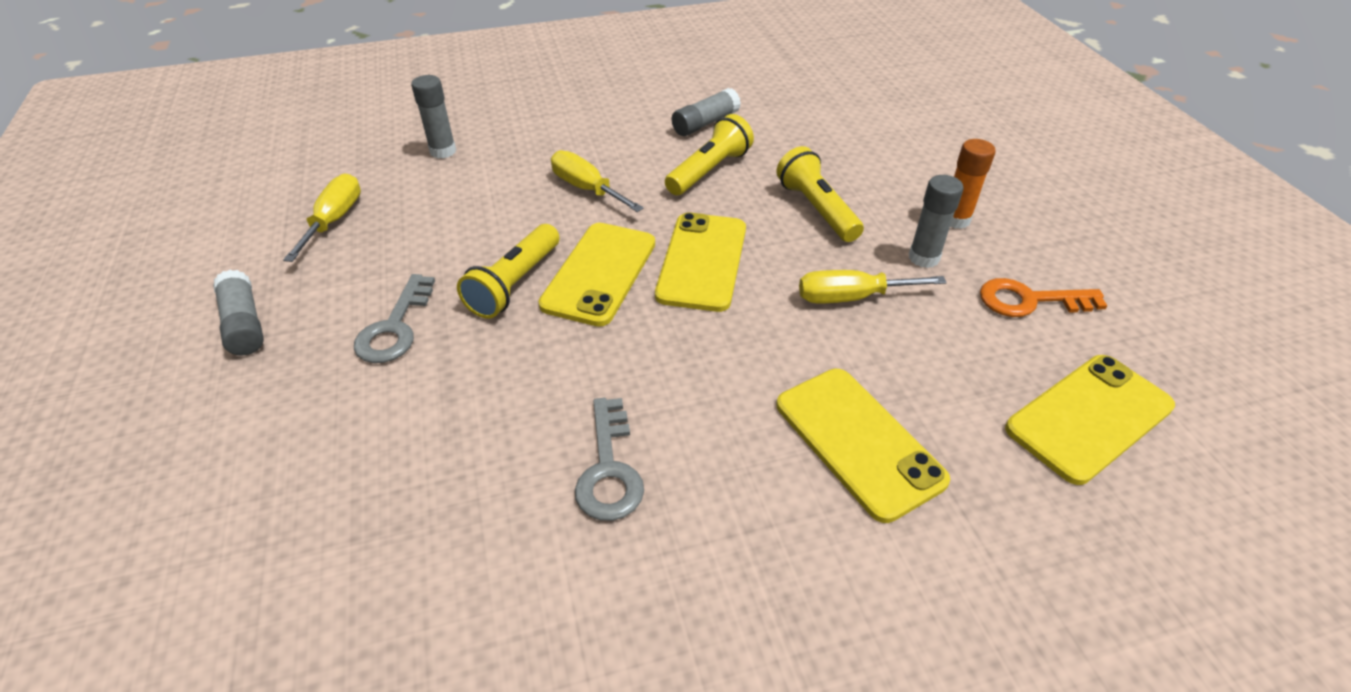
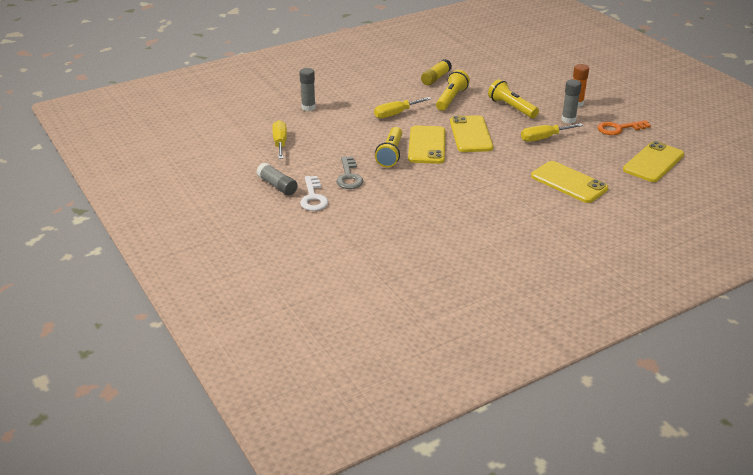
camera: 15 degrees left, 10 degrees down
yellow screwdriver [551,150,644,212] -> yellow screwdriver turned 60 degrees counterclockwise [374,97,431,118]
grey key [575,398,644,521] -> none
grey glue stick [672,88,741,136] -> yellow glue stick [421,59,452,85]
none -> white key [300,176,328,211]

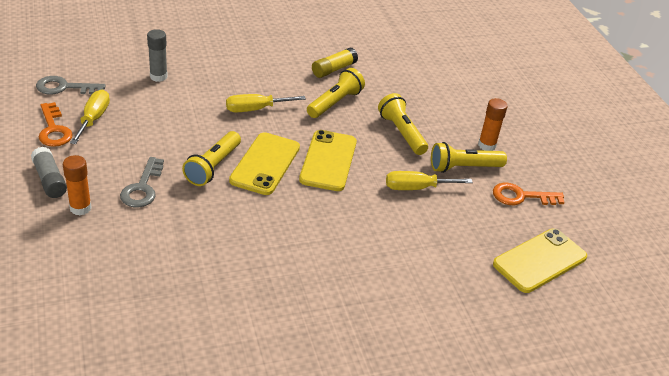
camera: 10 degrees right, 5 degrees up
white key [300,176,328,211] -> orange glue stick [63,155,92,215]
yellow phone [531,161,608,203] -> none
grey glue stick [561,79,582,123] -> yellow flashlight [431,142,507,173]
none -> grey key [36,76,106,94]
none -> orange key [39,102,73,147]

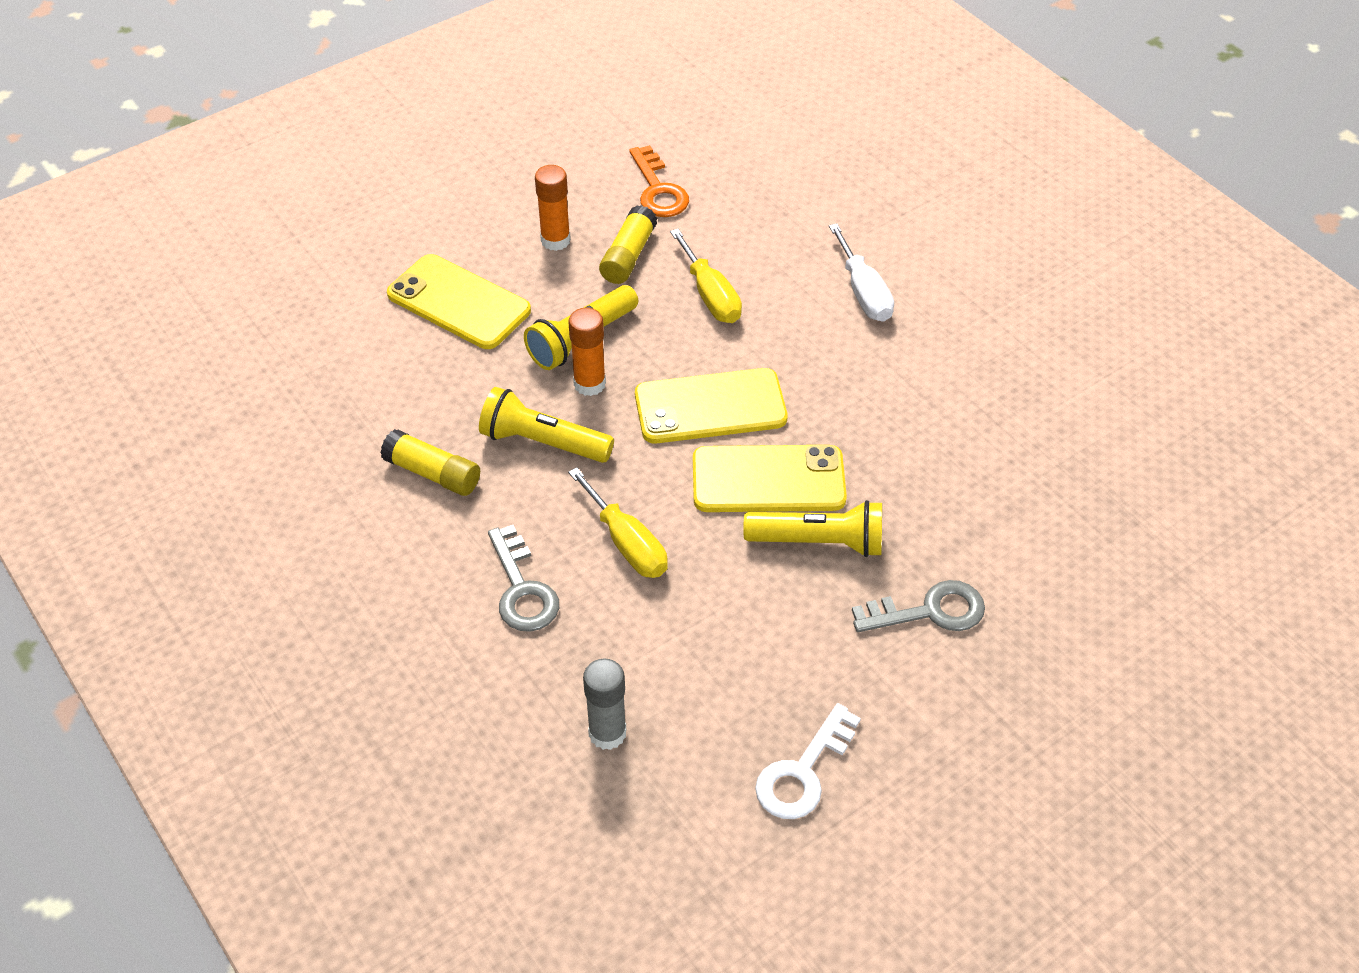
camera: 105 degrees left, 10 degrees up
grey glue stick [31,147,67,198] -> none
grey key [36,76,106,94] -> grey key moved to [488,525,559,632]
orange key [39,102,73,147] -> none
orange glue stick [63,155,92,215] -> orange glue stick moved to [568,308,606,396]
yellow screwdriver [70,90,110,144] -> white key [755,703,861,819]
yellow flashlight [431,142,507,173] -> yellow glue stick [599,205,657,284]
yellow phone [493,229,587,293] -> yellow phone moved to [387,254,531,349]
none -> white screwdriver [829,224,894,322]

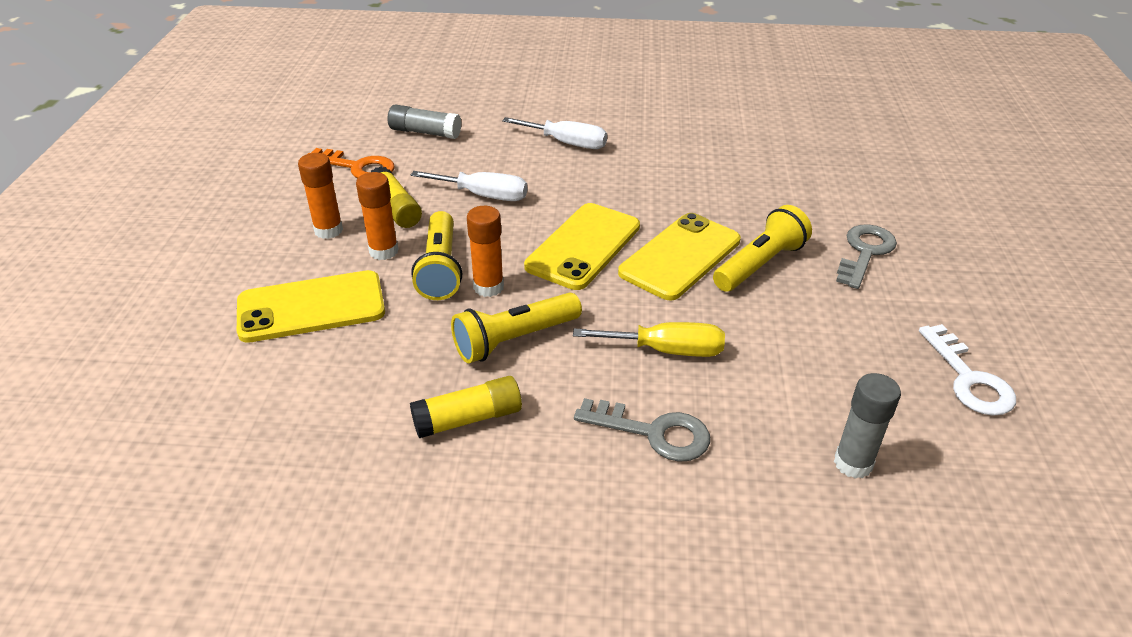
camera: 50 degrees left, 10 degrees down
yellow screwdriver [670,229,742,323] -> white screwdriver [411,171,527,201]
none -> orange glue stick [356,172,399,260]
none -> grey glue stick [388,104,462,139]

